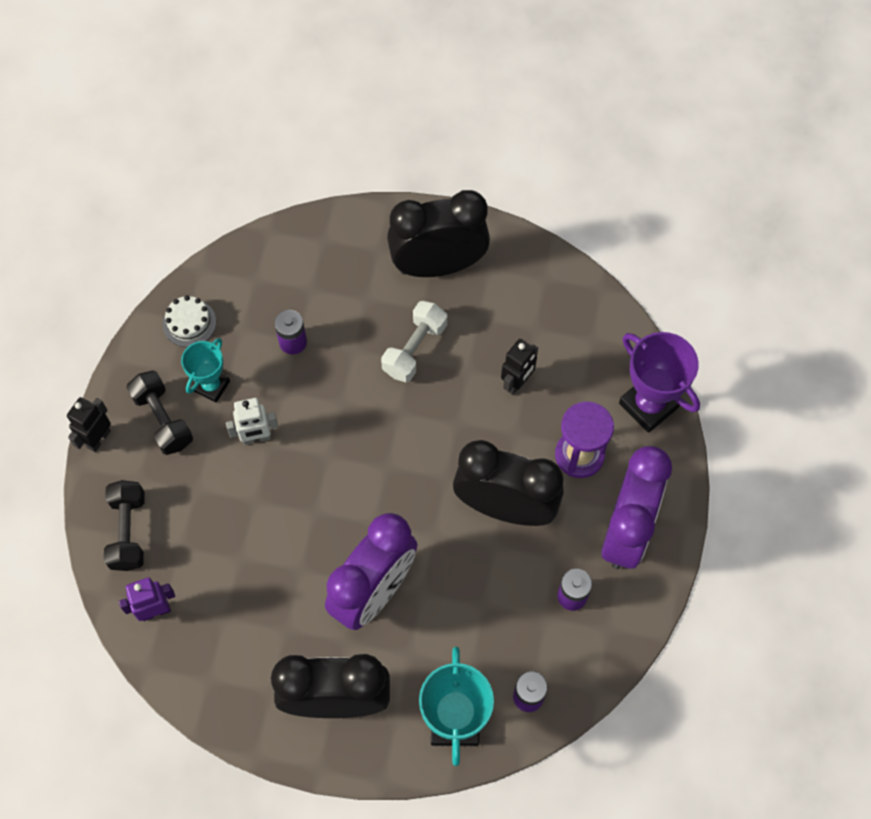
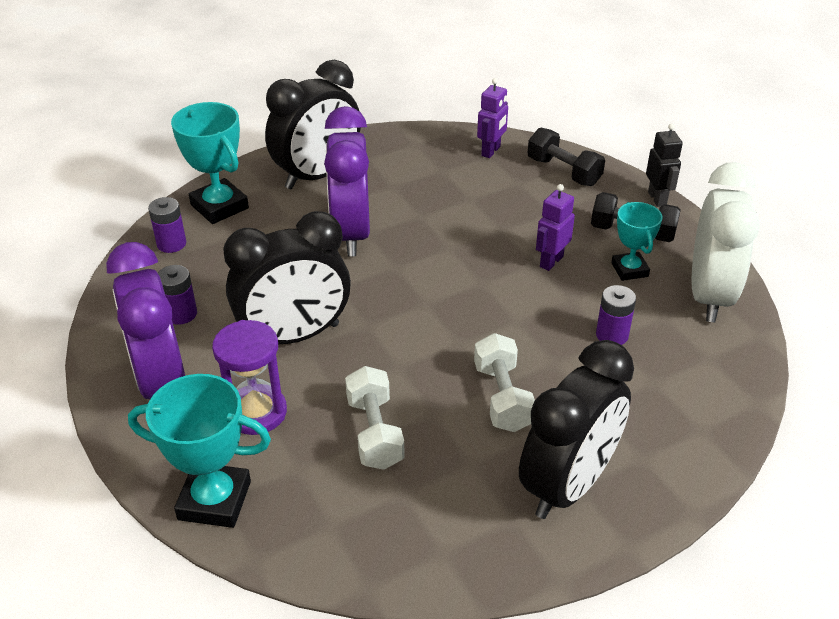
camera: 140 degrees right, 25 degrees down
white cake [163,295,216,347] -> white clock [692,162,760,322]
white robot [226,398,278,445] -> purple robot [536,184,575,271]
black robot [501,339,538,395] -> white dumbbell [345,366,405,470]
purple trophy [619,332,700,433] -> turquoise trophy [128,374,271,528]

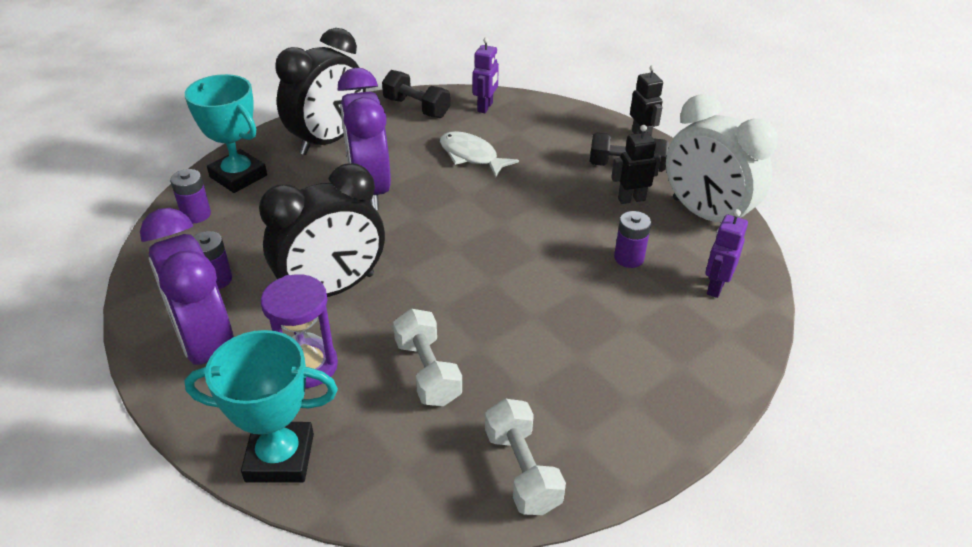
camera: 10 degrees left, 0 degrees up
white dumbbell [474,333,535,432] -> white dumbbell moved to [485,399,566,515]
black clock [519,340,634,519] -> none
black dumbbell [528,128,605,186] -> black dumbbell moved to [382,70,450,118]
purple robot [536,184,575,271] -> purple robot moved to [705,209,748,298]
turquoise trophy [611,202,663,281] -> black robot [611,125,661,204]
white clock [692,162,760,322] -> white clock turned 135 degrees clockwise [666,94,778,222]
none -> white fish [440,131,519,177]

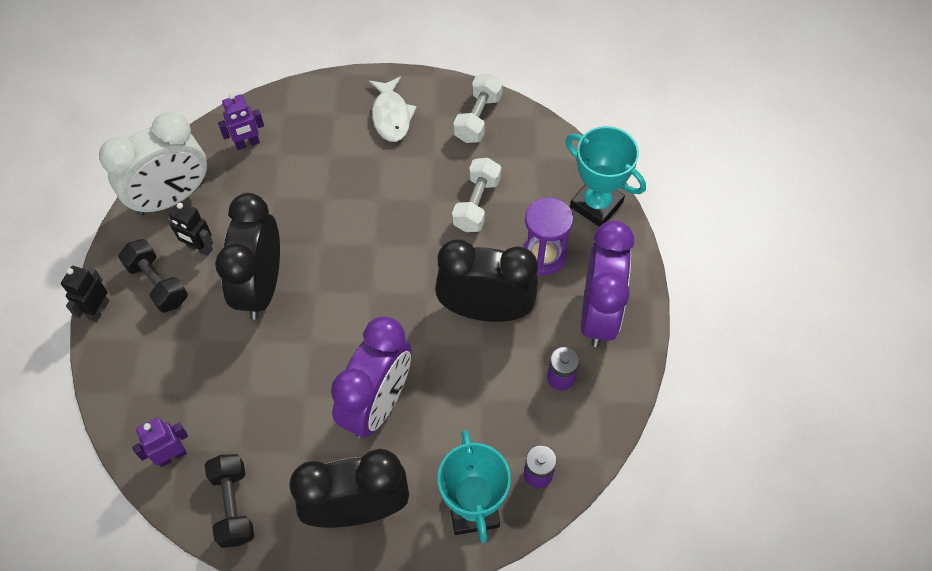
camera: 140 degrees left, 20 degrees up
white fish [440,131,519,177] -> white fish moved to [369,77,417,142]
purple battery [614,211,651,268] -> none
white clock [666,94,778,222] -> white clock turned 60 degrees clockwise [99,111,207,215]
none -> black clock [215,193,280,320]

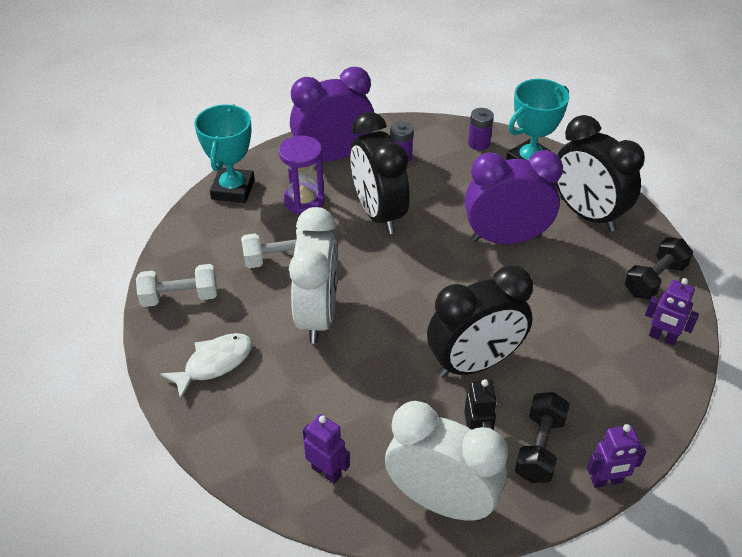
camera: 120 degrees left, 15 degrees down
black robot [61,266,109,322] -> purple robot [587,424,646,488]
none -> white clock [289,207,338,344]

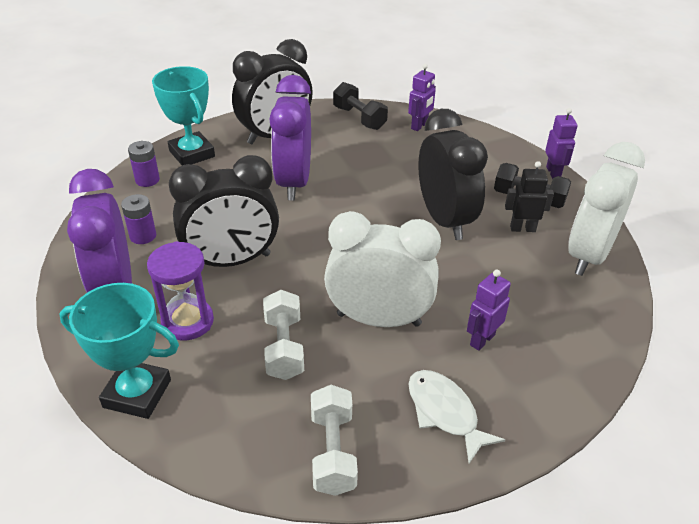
camera: 85 degrees left, 5 degrees down
purple robot [303,414,350,484] -> purple robot moved to [467,270,511,351]

